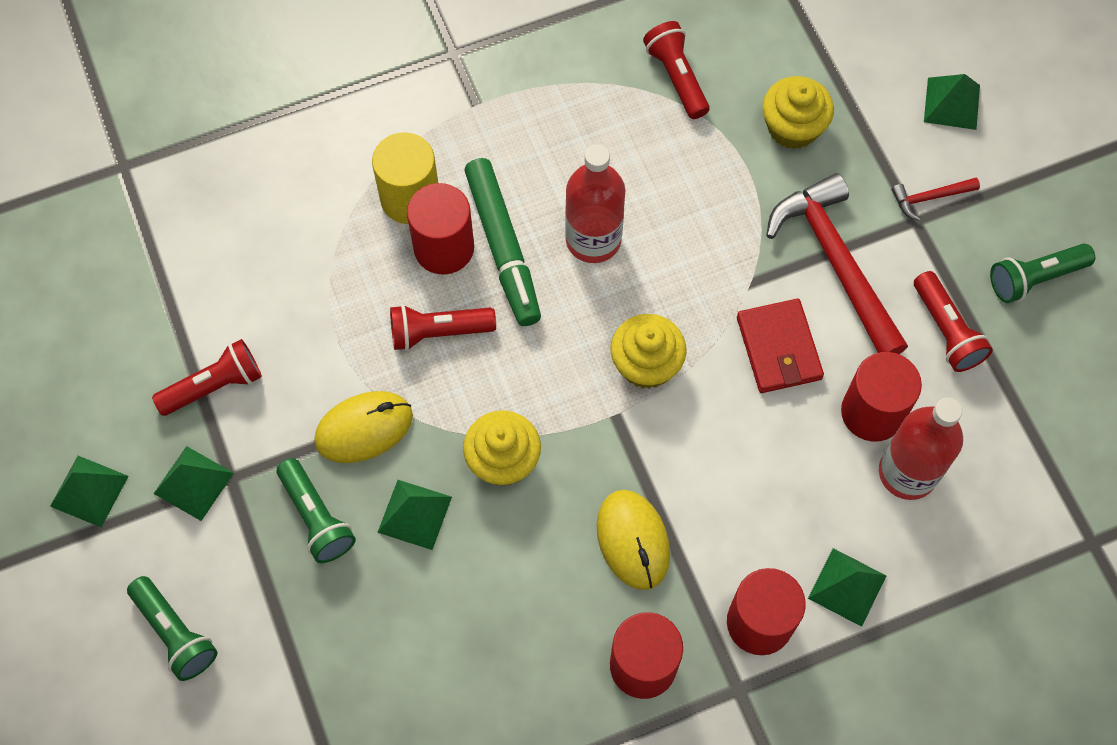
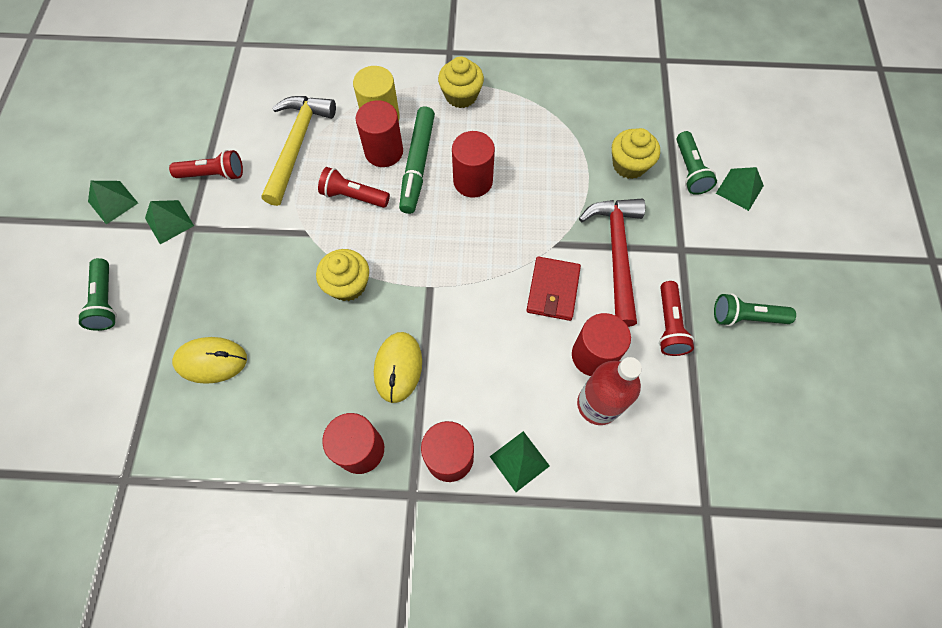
camera: 25 degrees right, 0 degrees up
green flashlight [276,458,356,563] -> green flashlight moved to [677,131,717,195]
yellow mouse [314,391,413,463] -> yellow mouse moved to [172,337,247,384]
green pyramid [377,480,452,550] -> none
red bottle [565,144,625,263] -> red cylinder [452,131,495,198]
yellow cupcake [611,314,687,389] -> yellow cupcake moved to [438,57,484,108]
red flashlight [643,21,710,119] -> none
red hammer [892,177,980,221] -> none
none -> yellow hammer [261,96,336,206]

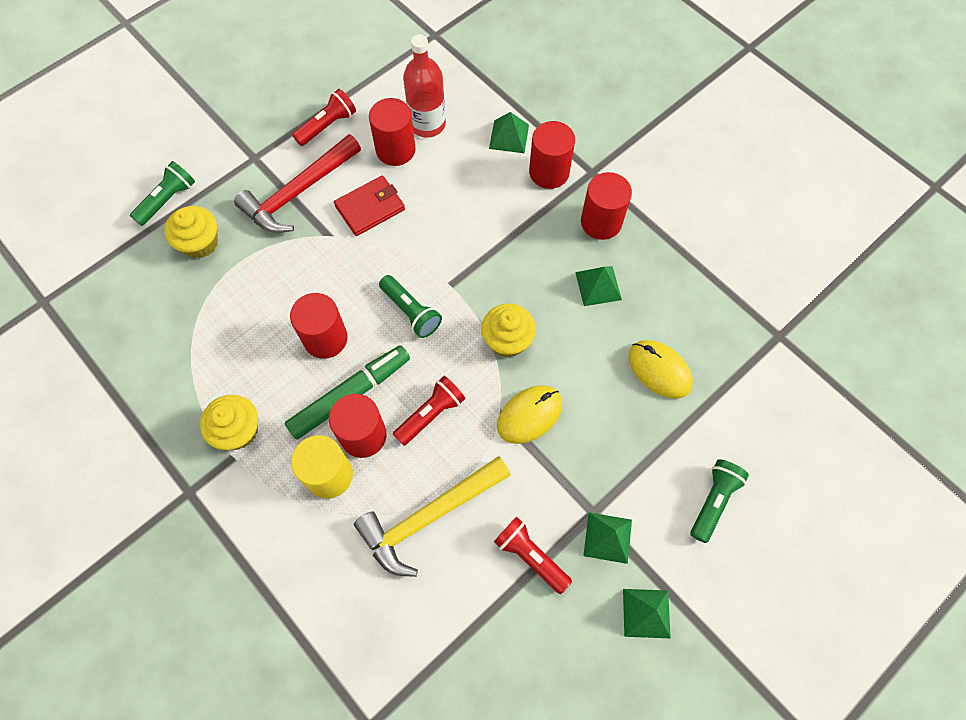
camera: 135 degrees left, 0 degrees up
red flashlight [318,167,390,208] -> red flashlight turned 105 degrees counterclockwise [393,376,466,446]
yellow mouse [374,332,422,403] -> yellow mouse moved to [497,386,562,444]
green flashlight [714,293,796,326] -> green flashlight moved to [379,275,442,338]
green pyramid [716,167,764,211] -> green pyramid moved to [575,266,622,306]

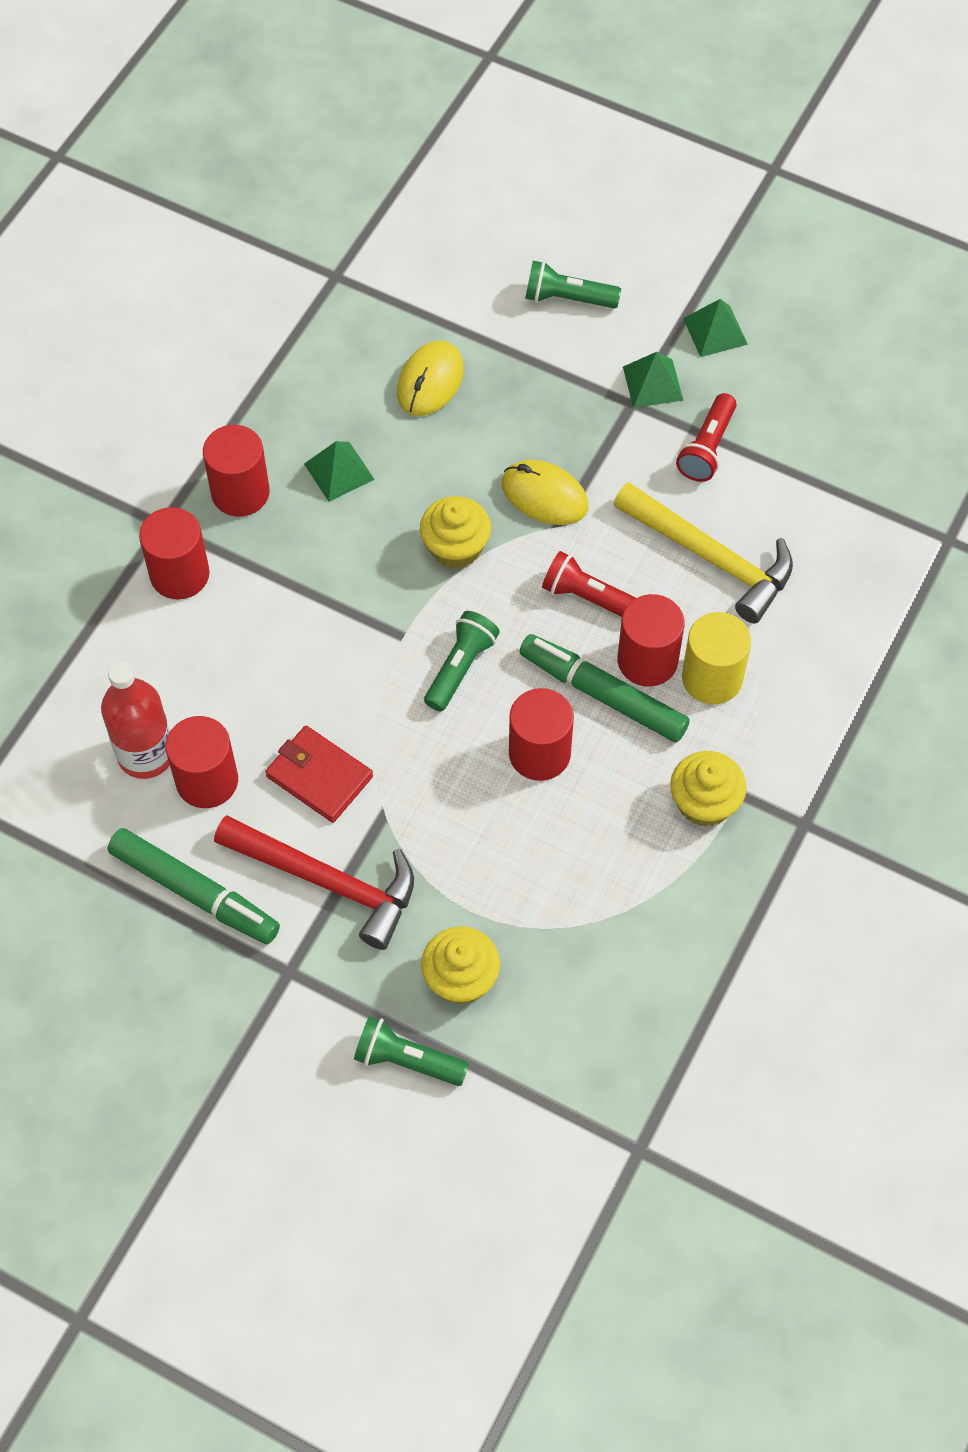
camera: 110 degrees left, 5 degrees down
red flashlight [292,89,356,146] -> green marker [108,828,280,944]
green pyramid [489,112,529,153] -> none

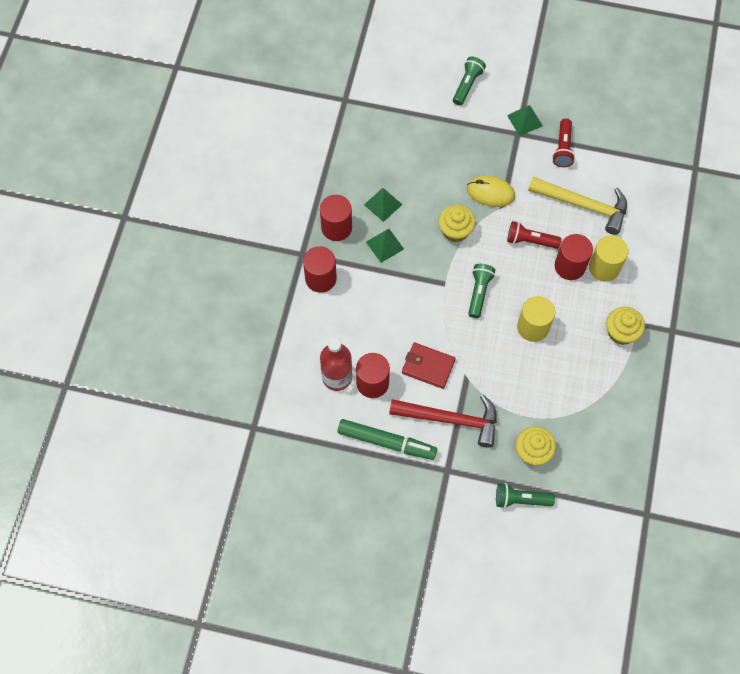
camera: 15 degrees left, 5 degrees up
yellow mouse [397,340,464,416] -> none
red cylinder [509,688,574,781] -> yellow cylinder [517,296,555,342]
green marker [519,634,690,742] -> none
green flashlight [525,261,621,308] -> green flashlight turned 120 degrees clockwise [453,57,486,106]
green pyramid [683,299,748,357] -> green pyramid moved to [366,229,404,263]

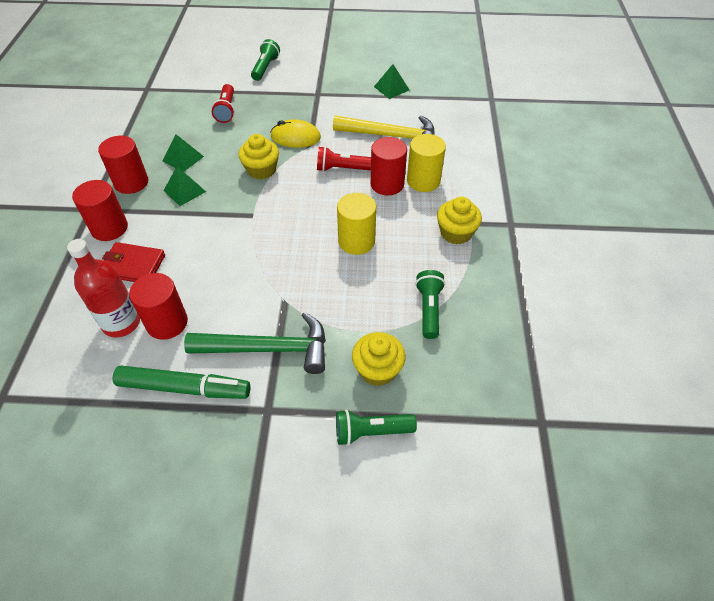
camera: 10 degrees left, 15 degrees down
red hammer [389,394,497,448] -> green hammer [184,312,326,374]
red wallet [402,342,456,389] -> red wallet moved to [102,242,165,282]
green flashlight [468,264,495,318] -> green flashlight moved to [415,270,445,339]
green pyramid [507,105,543,136] -> green pyramid moved to [374,64,409,99]
red flashlight [552,118,575,167] -> red flashlight moved to [211,84,235,123]

